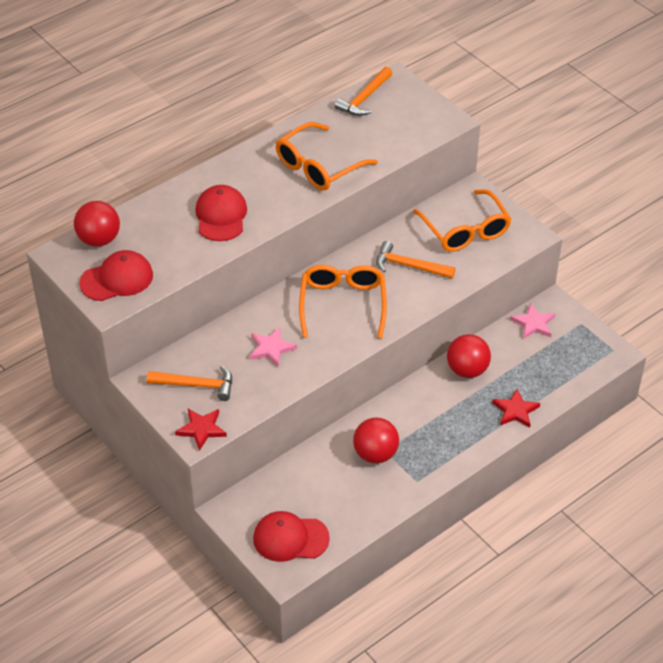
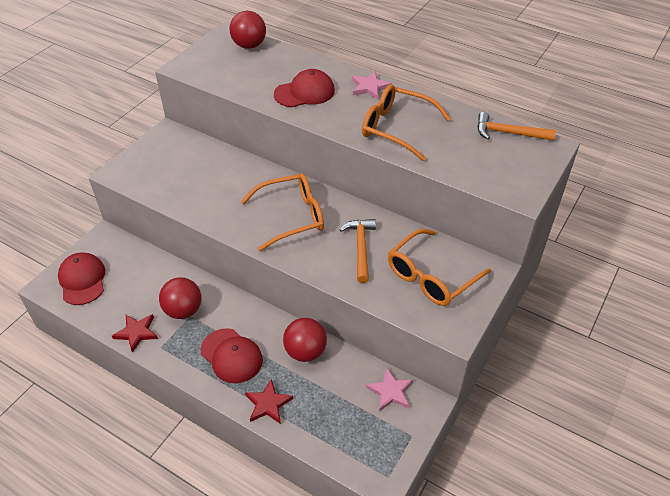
camera: 70 degrees right, 0 degrees up
red cap [79,250,153,301] -> red cap moved to [201,328,263,383]
orange hammer [147,366,232,401] -> none
red star [175,409,227,451] -> red star moved to [112,314,158,353]
pink star [250,327,297,367] -> pink star moved to [352,72,392,100]

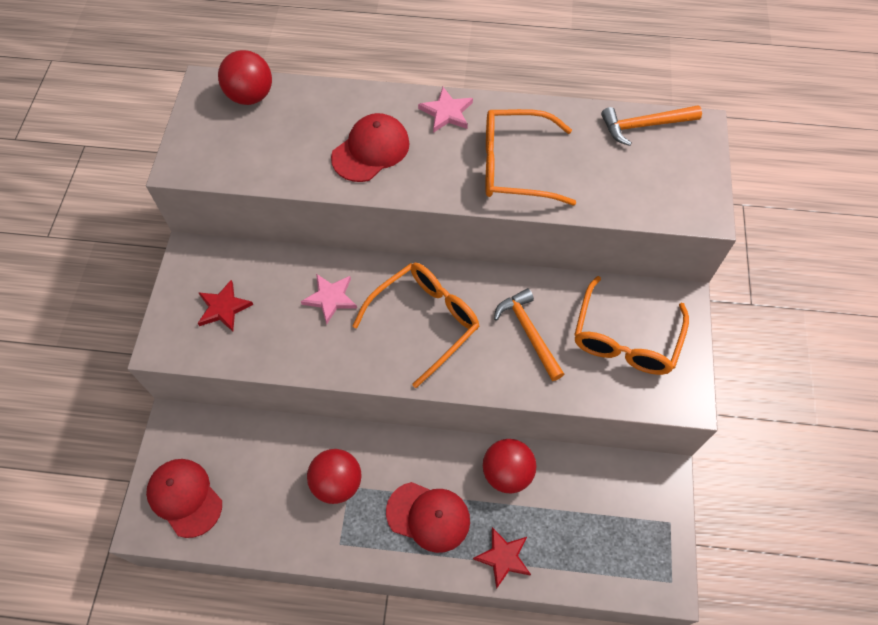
camera: 25 degrees left, 15 degrees up
red star [112,314,158,353] -> red star moved to [198,280,253,332]
pink star [366,368,413,412] -> pink star moved to [301,274,357,324]

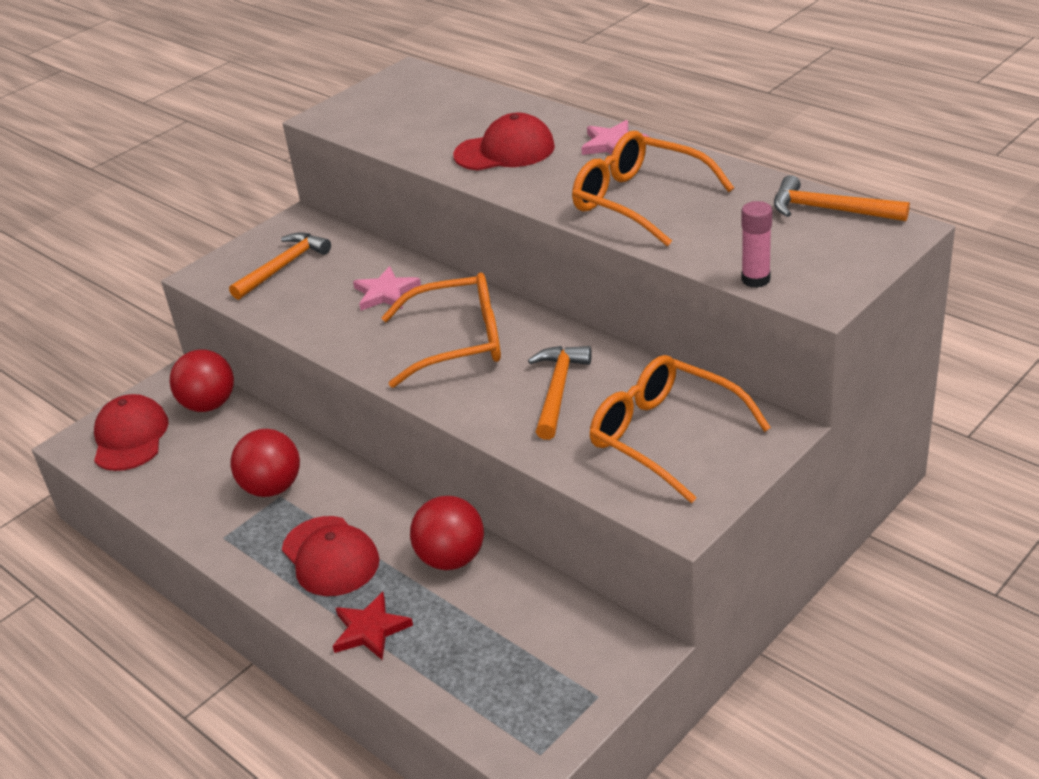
camera: 40 degrees right, 25 degrees down
red star [198,280,253,332] -> orange hammer [229,232,331,300]
red ball [218,50,272,105] -> red ball moved to [170,349,234,412]
orange glasses [574,276,689,375] -> orange glasses turned 75 degrees clockwise [590,355,771,503]
none -> pink glue stick [741,201,772,288]

